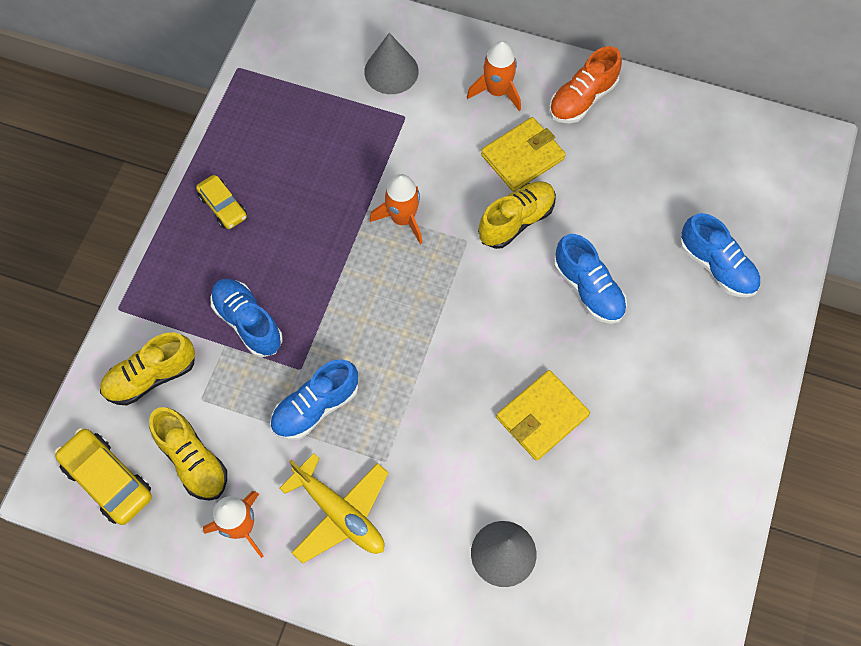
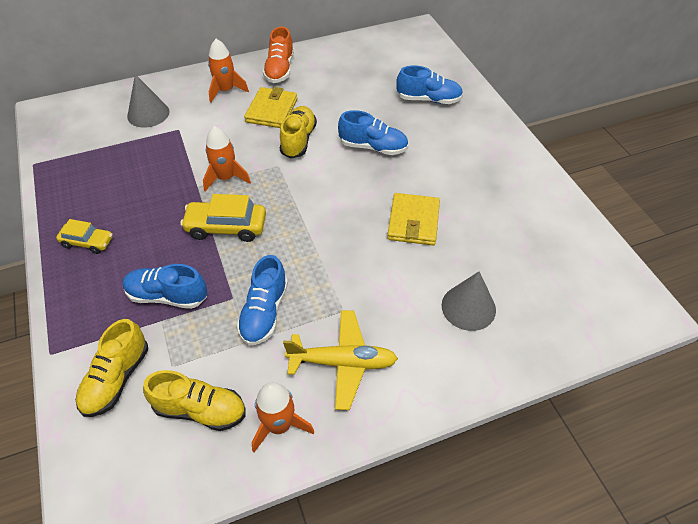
camera: 40 degrees left, 15 degrees down
yellow car [55,428,152,525] -> yellow car moved to [180,194,266,242]

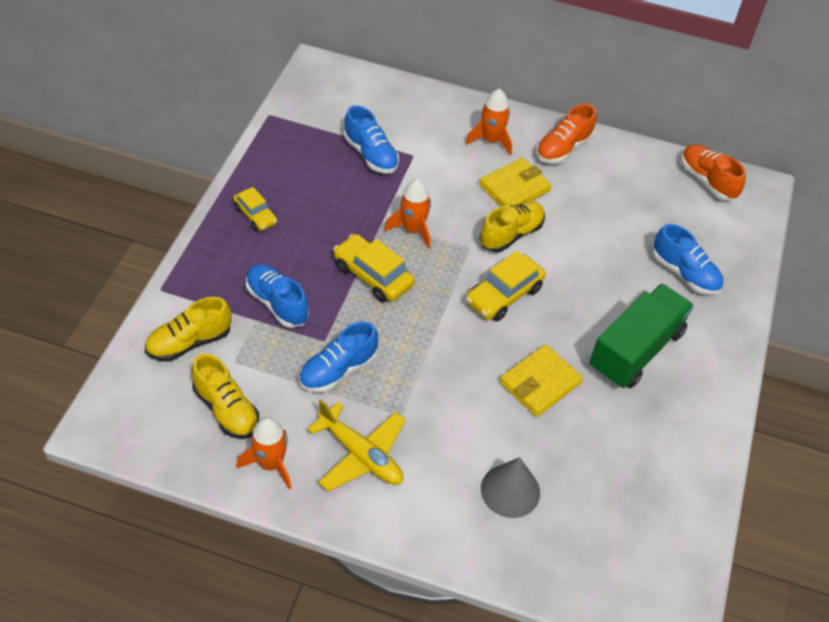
camera: 35 degrees right, 0 degrees up
grey cone [127,74,169,128] -> none
blue shoe [338,110,409,155] -> blue shoe moved to [344,105,399,174]
none -> yellow car [466,251,546,321]
none -> green truck [589,284,694,388]
none -> orange shoe [681,144,746,200]

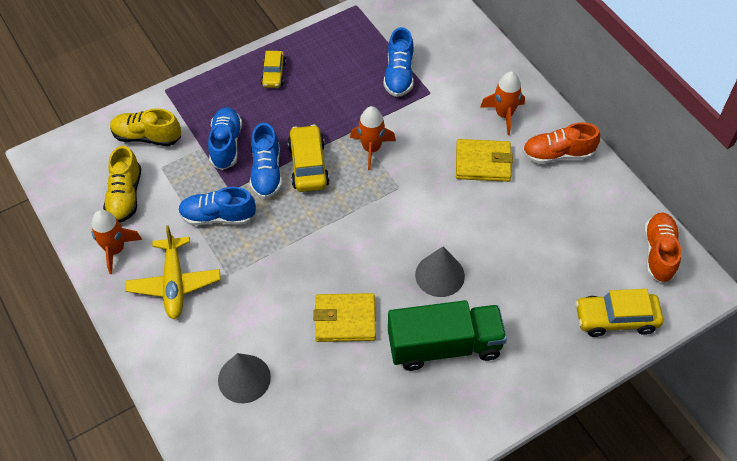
camera: 45 degrees right, 5 degrees up
yellow car [466,251,546,321] -> yellow car moved to [575,289,663,337]
yellow shoe [479,201,545,252] -> none
blue shoe [653,224,723,295] -> blue shoe moved to [250,123,282,199]
none -> grey cone [415,246,465,297]

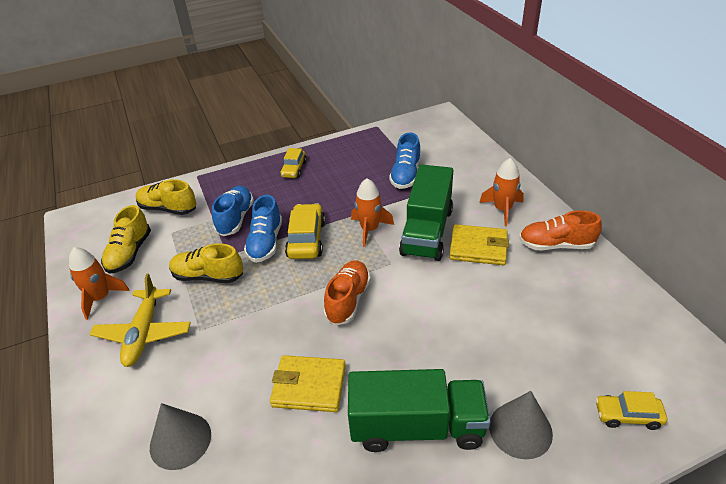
camera: 10 degrees right, 15 degrees down
blue shoe [178,187,256,226] -> yellow shoe [169,243,243,283]
grey cone [415,246,465,297] -> grey cone moved to [489,391,553,460]
yellow car [575,289,663,337] -> yellow car [595,391,667,430], size x0.64
orange shoe [644,212,681,283] -> orange shoe moved to [324,261,371,325]
none -> green truck [399,164,453,261]

